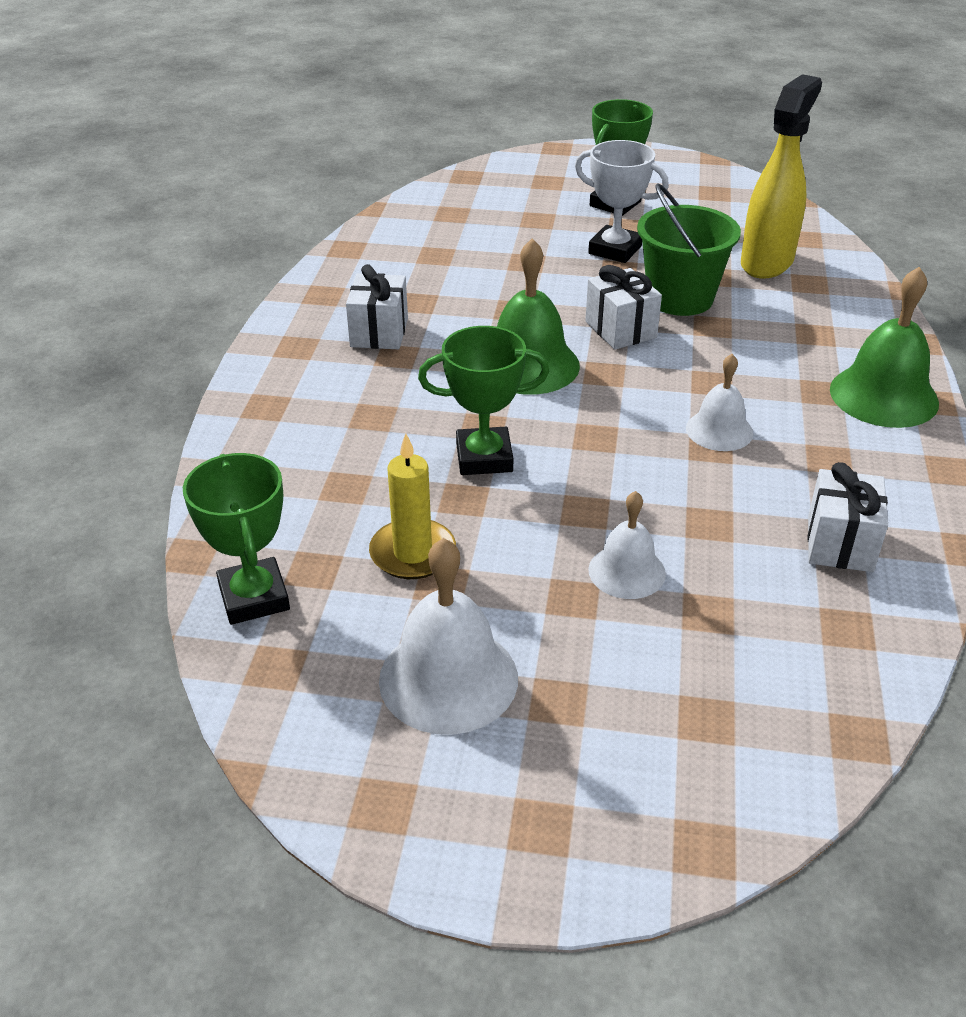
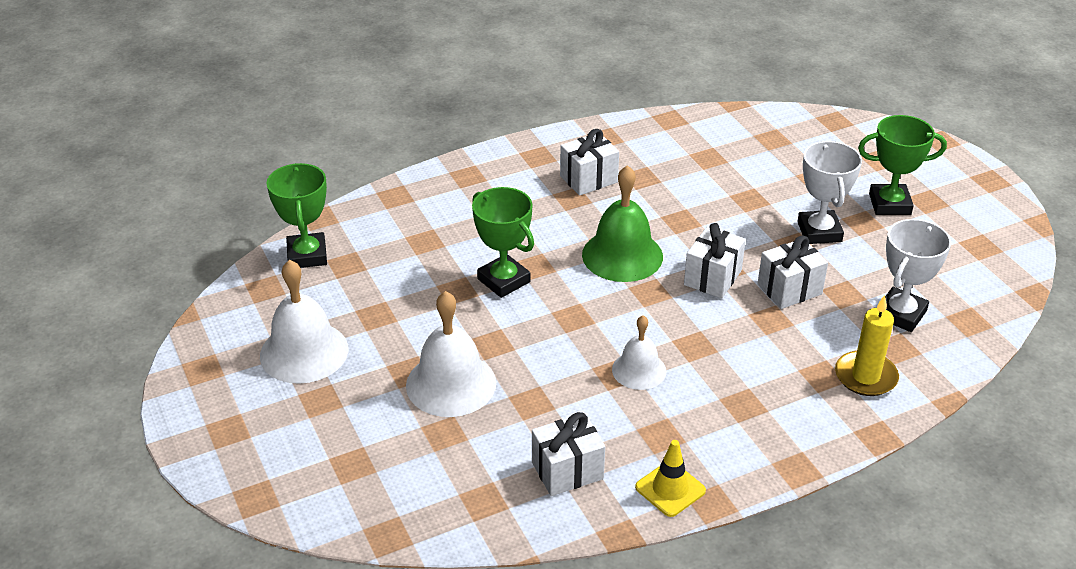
camera: 55 degrees right, 0 degrees up
green trophy [183,453,290,625] -> green trophy turned 45 degrees counterclockwise [266,163,327,268]
yellow candle [369,433,456,579] -> yellow candle moved to [835,295,899,396]
white bell [588,491,666,599] -> white bell [406,291,496,417], size x1.64
green bucket [637,183,741,316] -> white gift [757,236,828,309]
yellow spray bottle [741,74,822,279] -> white trophy [885,219,951,332]
green bell [830,267,939,428] -> none
none -> yellow traffic cone [635,440,706,517]

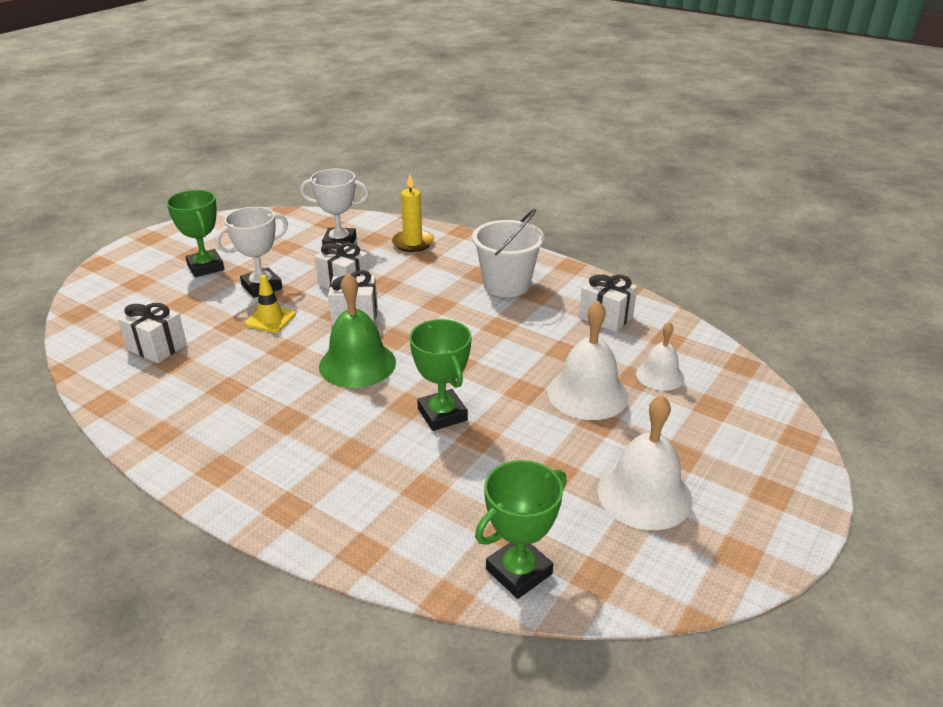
camera: 120 degrees left, 5 degrees down
green trophy [472,187,534,298] -> green trophy turned 45 degrees counterclockwise [409,319,472,431]
white gift [560,129,619,196] -> white gift moved to [118,301,187,363]
white bell [612,316,666,390] -> white bell moved to [636,322,684,391]
yellow traffic cone [635,440,706,517] -> yellow traffic cone moved to [245,275,296,333]
none -> white bucket [472,209,544,297]

